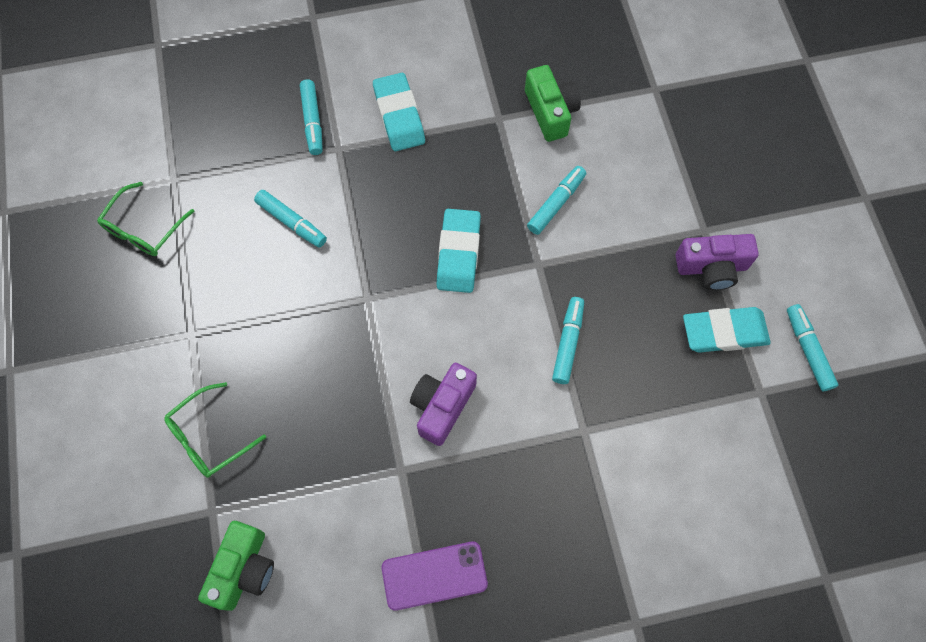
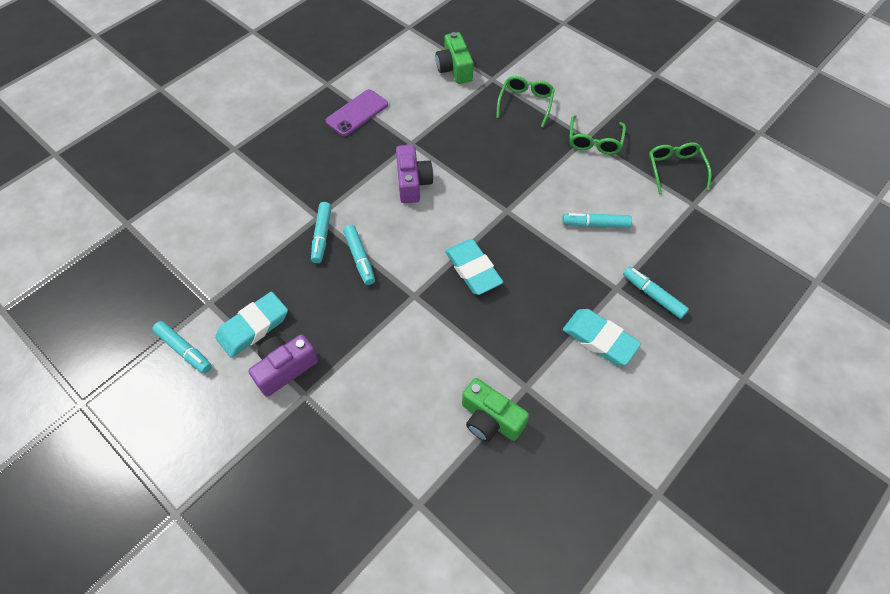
camera: 145 degrees right, 10 degrees down
turquoise marker [527,166,586,235] -> turquoise marker moved to [311,202,332,263]
none -> green glasses [569,115,626,155]

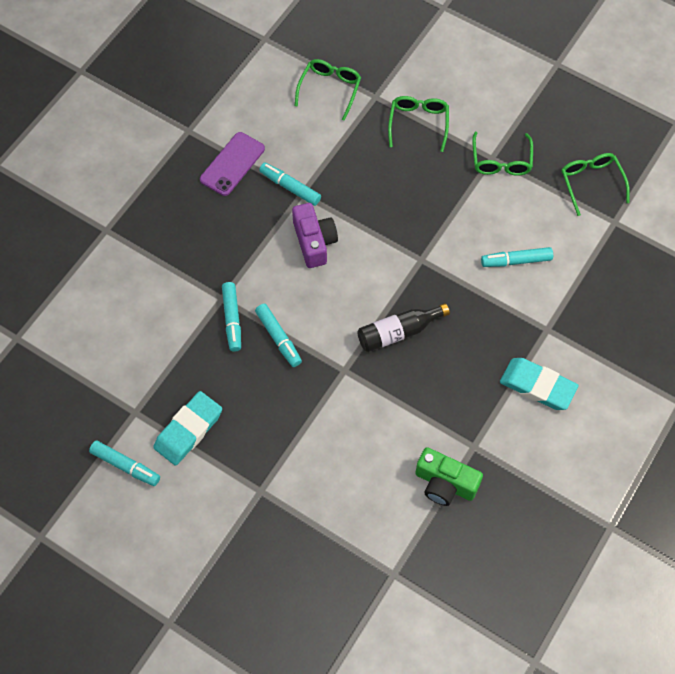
camera: 10 degrees left, 5 degrees up
purple camera [249,334,318,397] -> none
green camera [436,32,473,84] -> green glasses [295,59,361,121]
turquoise eraser [445,240,503,295] -> black bottle [357,303,450,352]
turquoise marker [623,266,689,319] -> turquoise marker moved to [259,162,321,206]

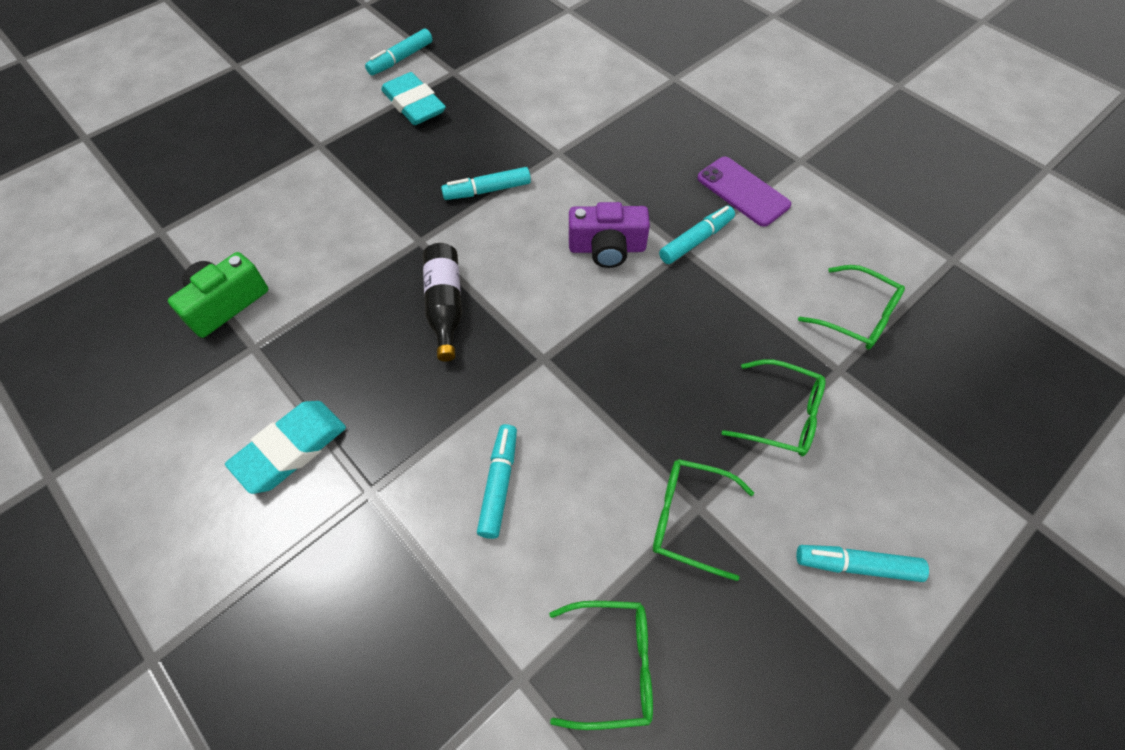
camera: 105 degrees right, 5 degrees down
turquoise marker [222,282,241,352] -> turquoise marker moved to [796,545,929,582]

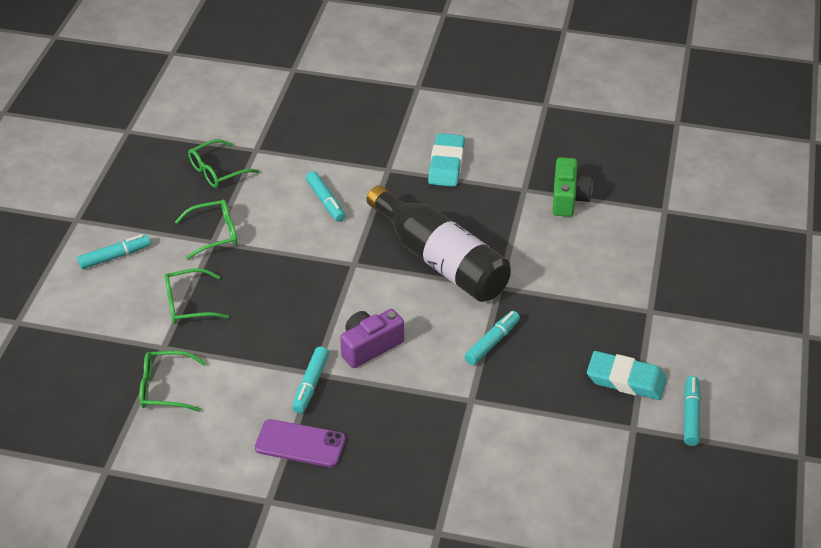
camera: 145 degrees right, 15 degrees down
black bottle [423,243,462,361] -> black bottle [366,185,511,302], size x1.88

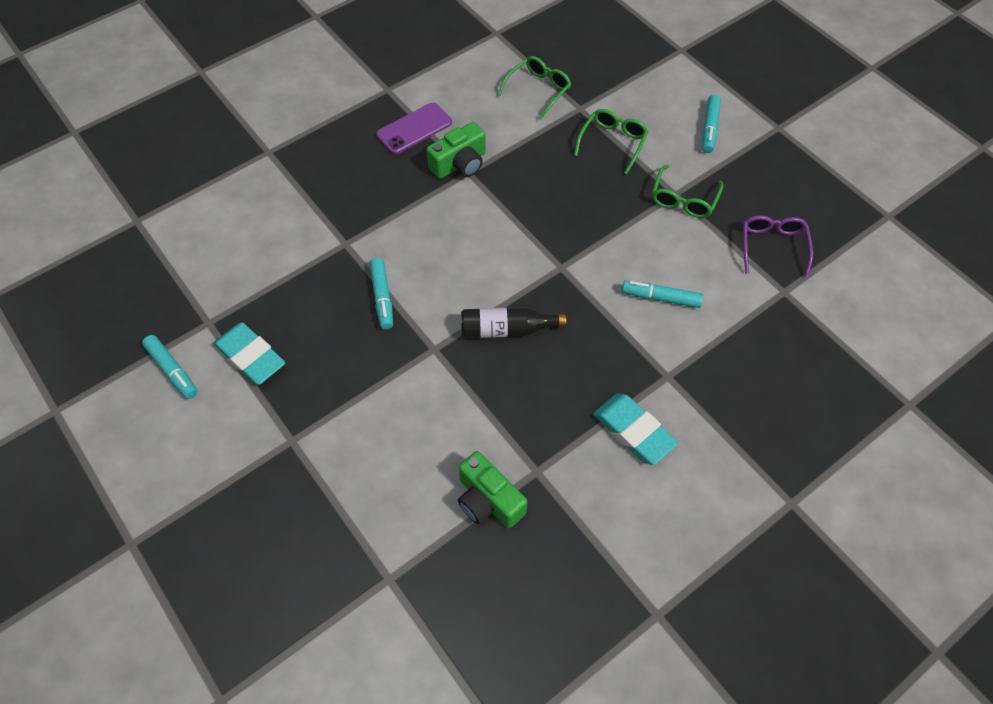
camera: 130 degrees right, 15 degrees up
green glasses [188,139,260,188] -> purple glasses [743,215,813,277]
turquoise marker [292,347,329,413] -> green camera [426,122,486,179]
purple camera [340,309,404,368] -> none
black bottle [366,185,511,302] -> black bottle [461,307,566,338], size x0.53
turquoise eraser [587,351,667,400] -> turquoise eraser turned 75 degrees clockwise [213,322,285,385]

